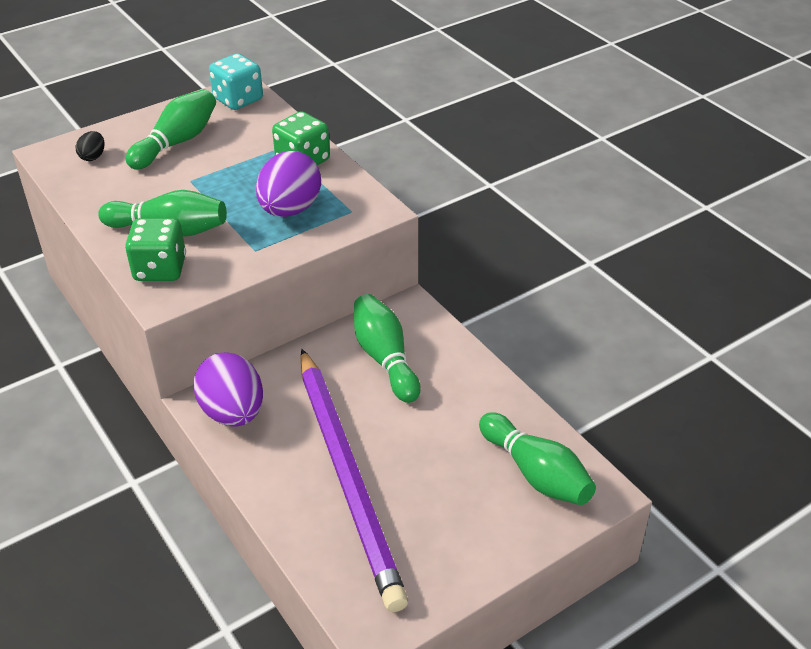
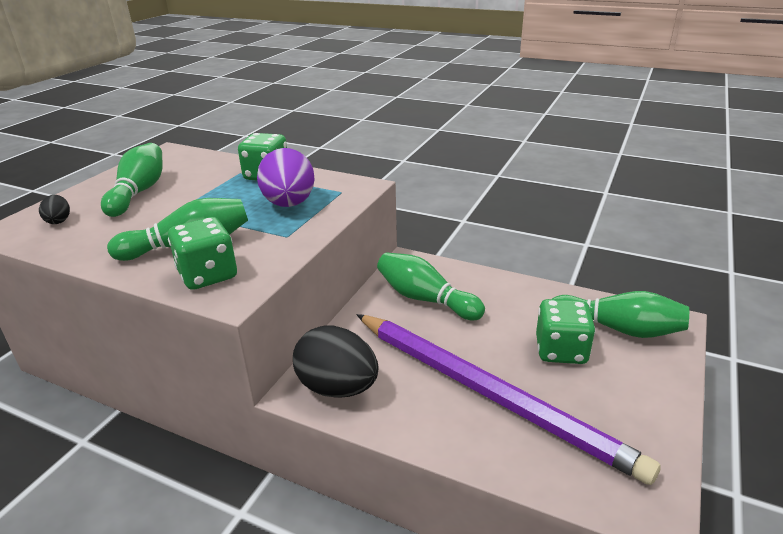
camera: 30 degrees left, 10 degrees down
purple egg [193,352,263,427] -> black egg [293,326,378,398]
turquoise dice [209,53,263,110] -> none
none -> green dice [536,299,595,364]

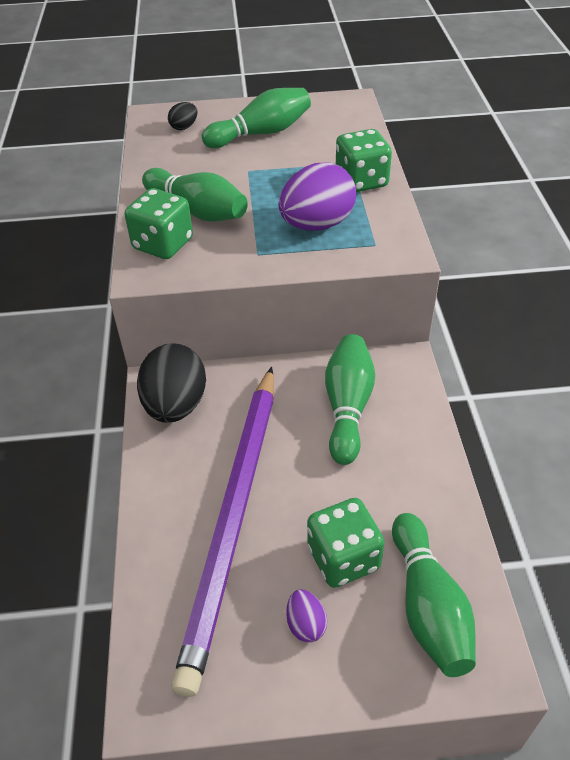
camera: 60 degrees right, 15 degrees up
none -> purple egg [286,589,327,642]

